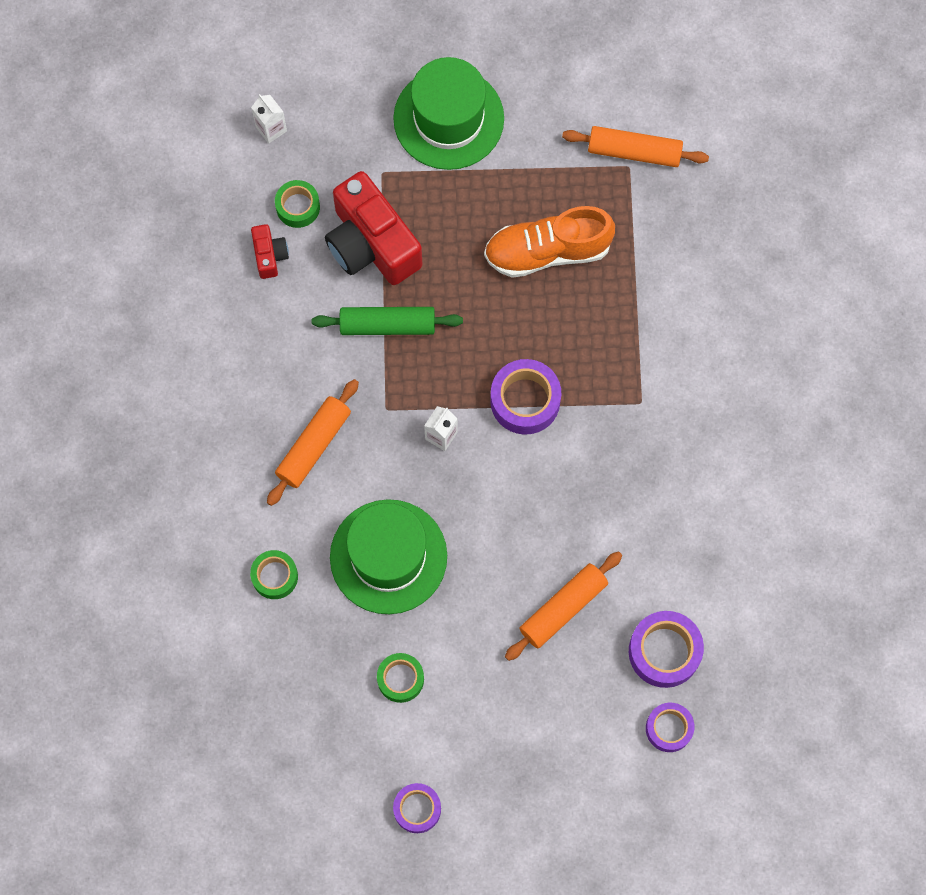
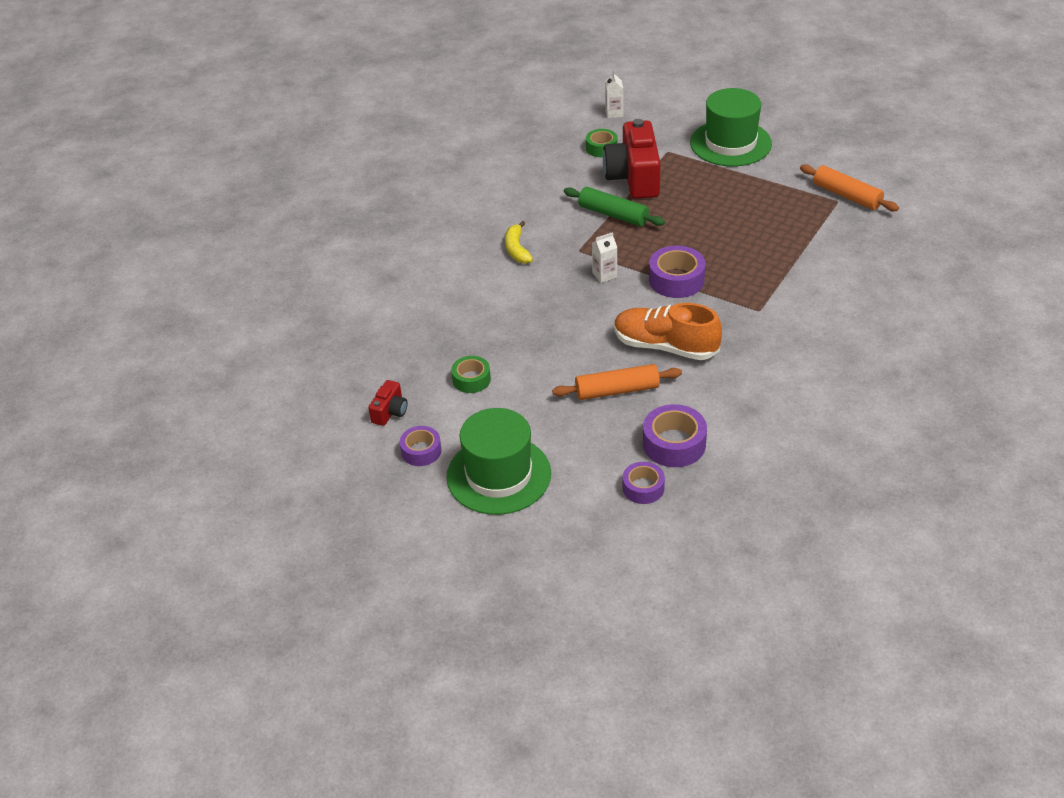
camera: 35 degrees right, 30 degrees down
green tape [250,550,298,599] -> none
red camera [251,224,289,279] -> red camera moved to [368,380,408,426]
orange rolling pin [267,379,359,506] -> yellow banana [505,221,533,264]
green hat [330,499,447,614] -> green hat moved to [446,408,551,515]
orange shoe [484,206,615,278] -> orange shoe moved to [614,303,722,360]

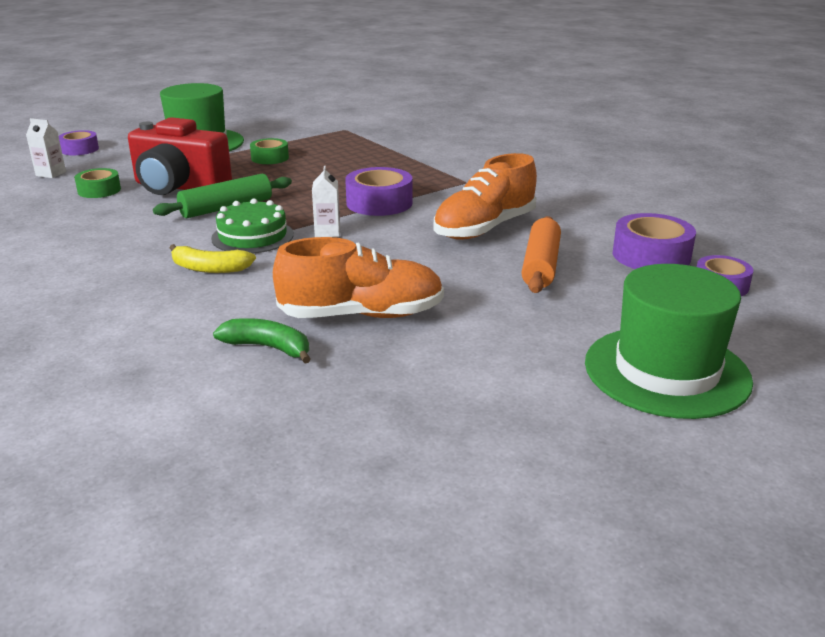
camera: 70 degrees left, 15 degrees down
red camera [368,380,408,426] -> none
purple tape [400,426,442,466] -> purple tape moved to [59,130,99,155]
green tape [451,356,491,393] -> green tape moved to [250,138,289,164]
orange rolling pin [800,164,899,211] -> none
none -> green cake [211,198,294,253]
none -> green banana [213,318,311,363]
none -> orange shoe [273,237,444,318]

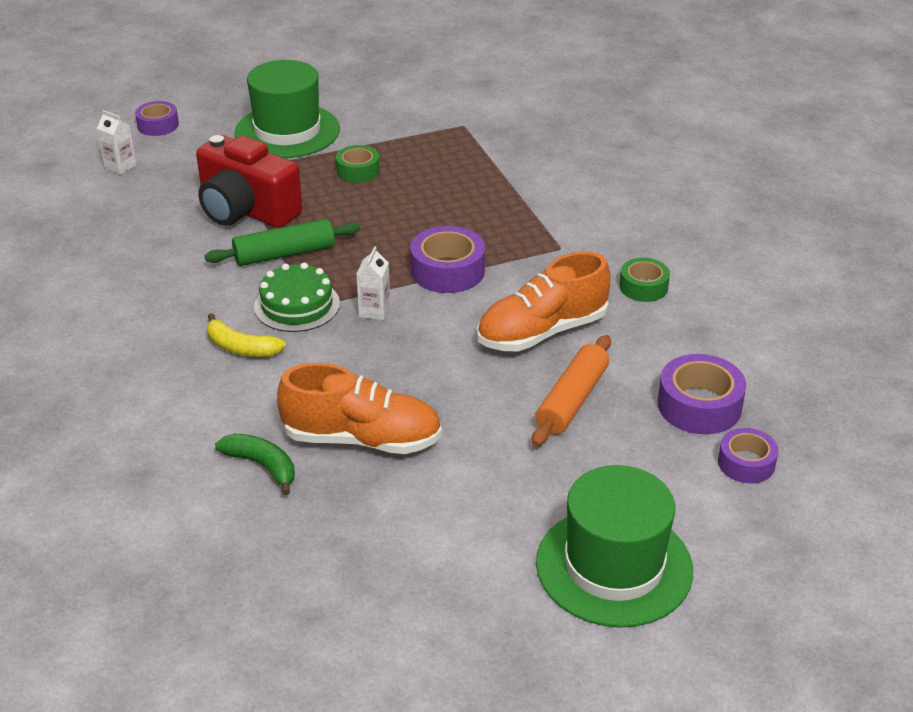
camera: 15 degrees right, 10 degrees up
green tape [74,168,121,198] -> green tape moved to [619,258,670,302]

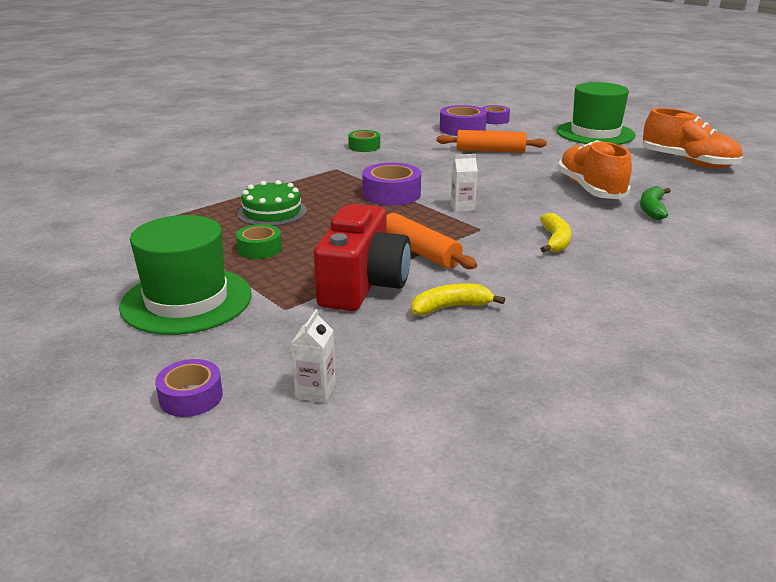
camera: 110 degrees left, 10 degrees down
green rolling pin [205,219,360,266] -> orange rolling pin [387,213,477,269]
green cake [254,262,340,332] -> green cake moved to [237,180,307,226]
orange shoe [477,252,611,352] -> orange shoe moved to [643,108,743,168]
none -> yellow banana [411,283,505,315]

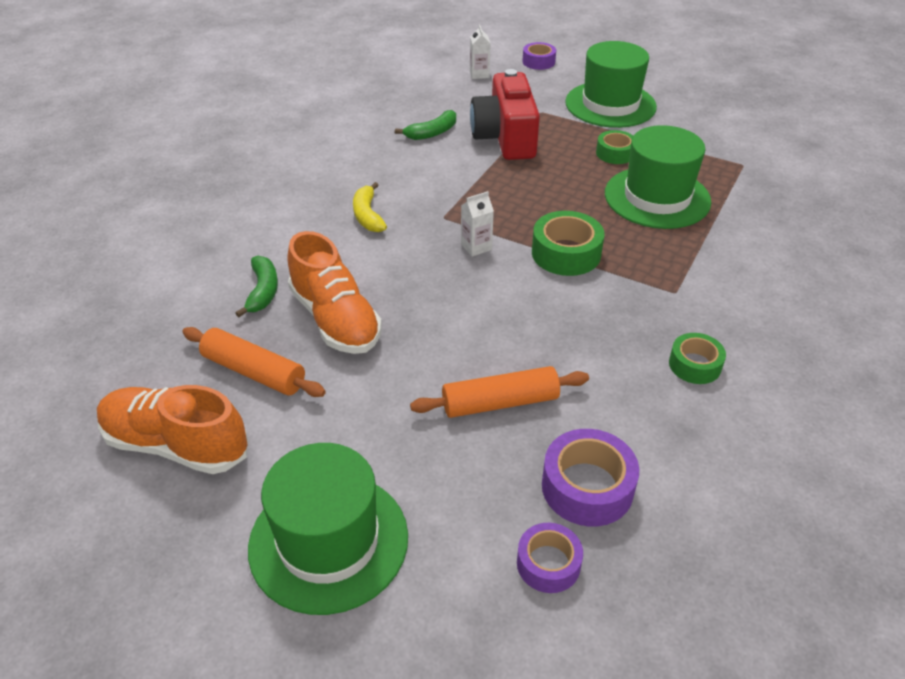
camera: 160 degrees right, 15 degrees up
green cake [237,180,307,226] -> green hat [605,125,711,229]
purple tape [362,162,421,206] -> green tape [532,211,605,276]
orange rolling pin [387,213,477,269] -> orange rolling pin moved to [182,327,326,397]
yellow banana [411,283,505,315] -> green banana [395,110,456,140]

